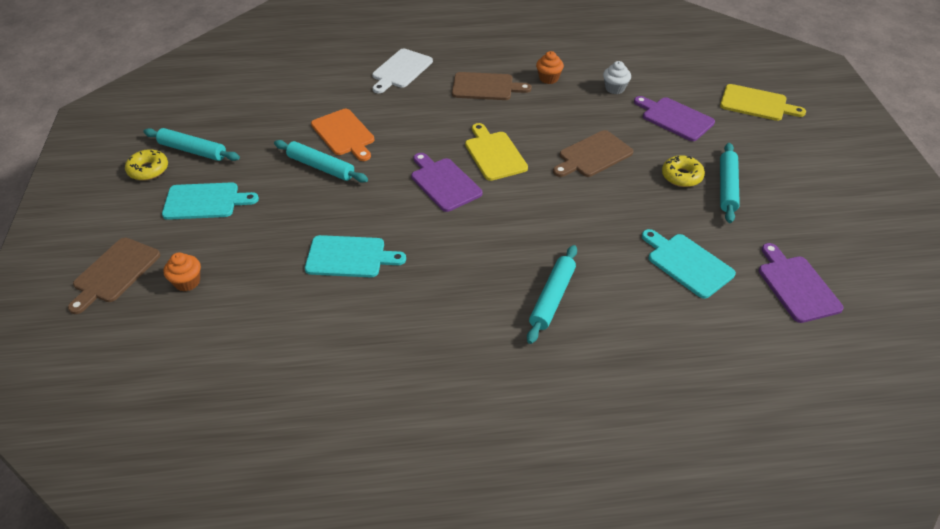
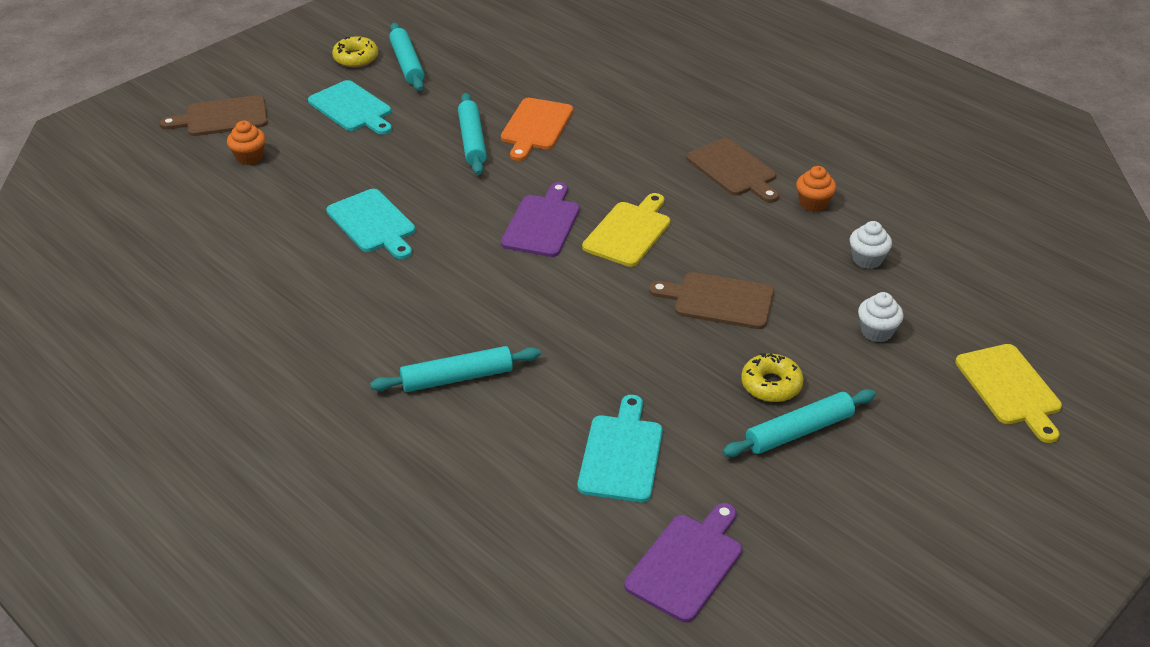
camera: 50 degrees right, 5 degrees down
white cutting board [372,49,433,93] -> none
purple cutting board [634,96,715,141] -> white cupcake [858,292,904,342]

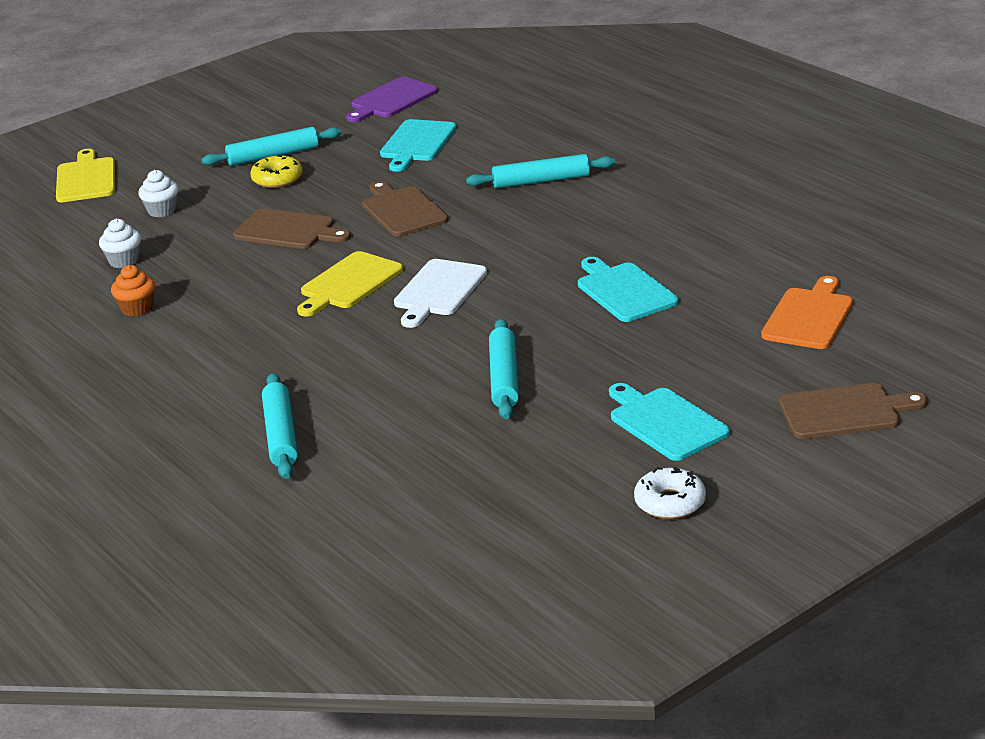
camera: 170 degrees left, 10 degrees down
orange cupcake [227,121,266,165] -> none
yellow donut [332,36,378,67] -> white donut [634,467,706,519]
turquoise rolling pin [389,23,424,91] -> turquoise rolling pin moved to [262,373,298,479]
orange cutting board [501,98,573,161] -> orange cutting board moved to [761,276,853,349]
purple cutting board [501,182,580,257] -> white cutting board [394,259,487,328]
brown cutting board [686,138,779,203] -> brown cutting board moved to [362,181,448,237]

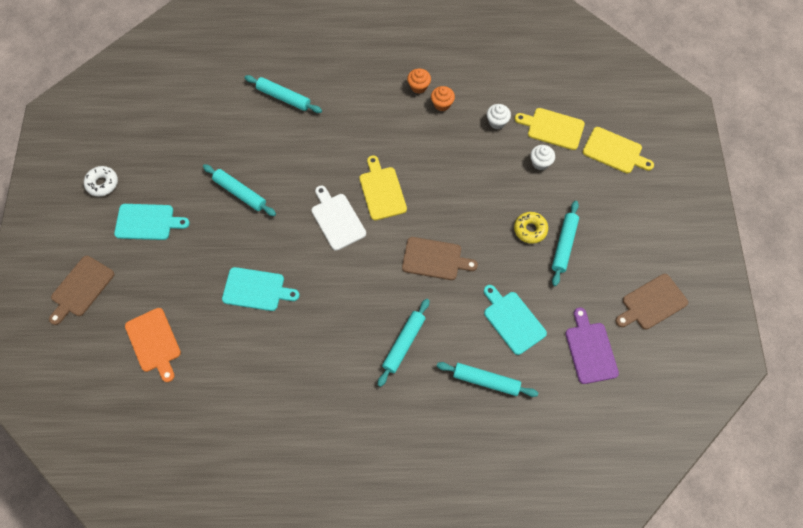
camera: 125 degrees right, 35 degrees up
brown cutting board [233,208,351,249] -> brown cutting board moved to [616,274,688,330]
none -> orange cupcake [407,68,431,94]
none -> turquoise rolling pin [437,362,538,397]
none -> yellow cutting board [515,108,585,150]

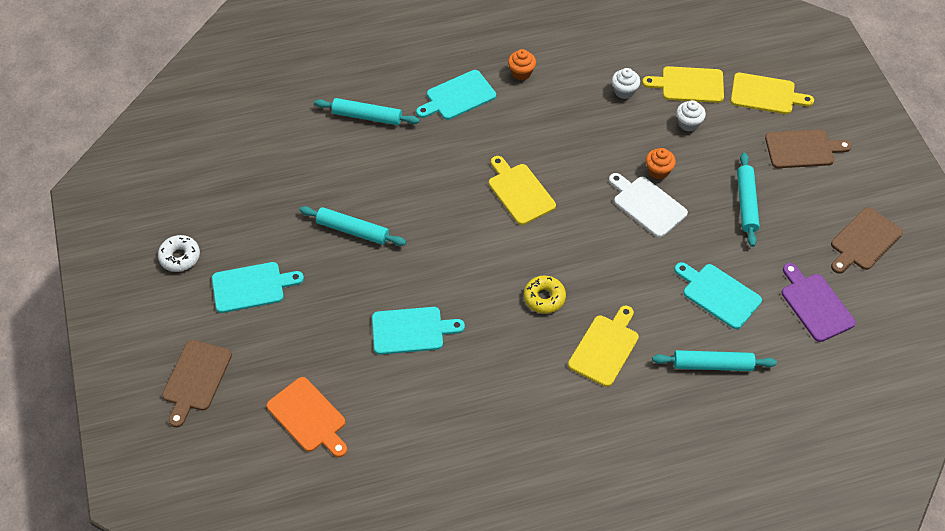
camera: 15 degrees left, 10 degrees down
white cutting board [312,186,366,251] -> white cutting board moved to [609,173,688,238]
turquoise rolling pin [378,299,429,387] -> yellow cutting board [568,306,639,387]
brown cutting board [402,237,478,280] -> brown cutting board moved to [765,129,852,168]
orange cupcake [431,86,455,111] -> orange cupcake moved to [646,148,676,179]
yellow donut [514,212,548,244] -> yellow donut moved to [524,275,566,314]
none -> turquoise cutting board [416,70,496,120]

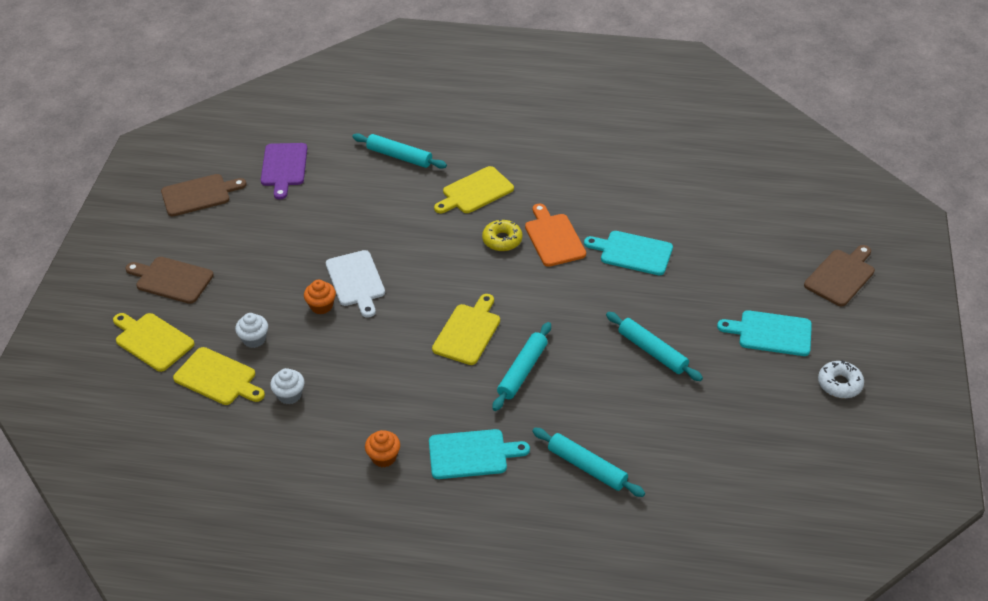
camera: 155 degrees left, 10 degrees down
orange cutting board [267,377,347,457] -> orange cutting board moved to [525,204,586,267]
yellow cutting board [489,156,556,225] -> yellow cutting board turned 150 degrees counterclockwise [432,294,500,365]
turquoise cutting board [674,262,762,329] -> none
turquoise rolling pin [737,153,760,247] -> turquoise rolling pin moved to [492,322,551,411]

